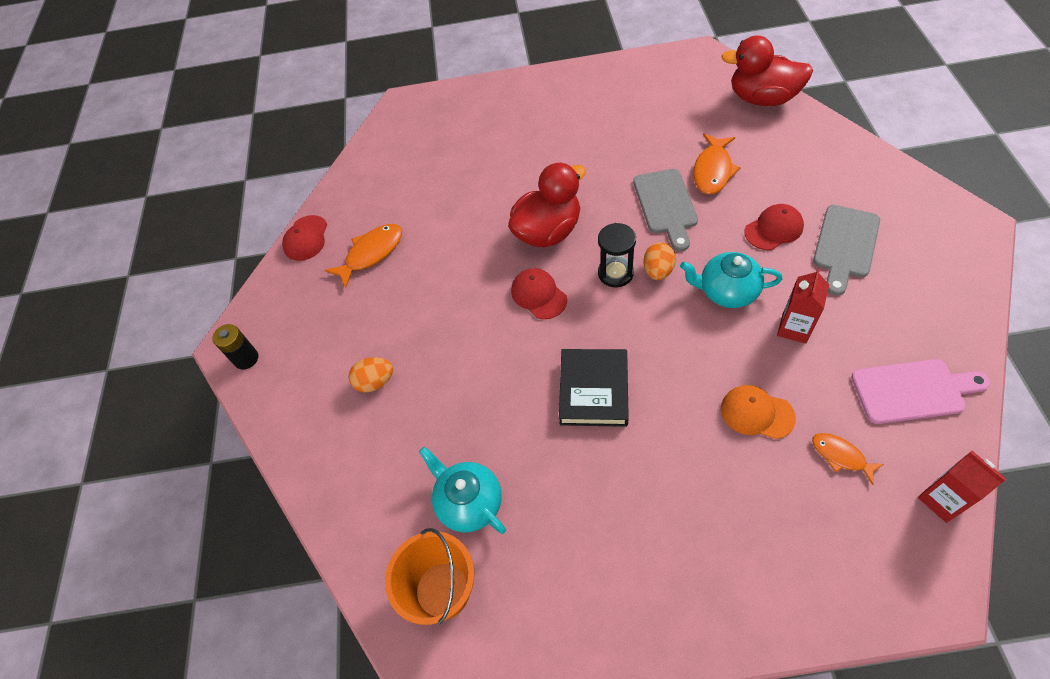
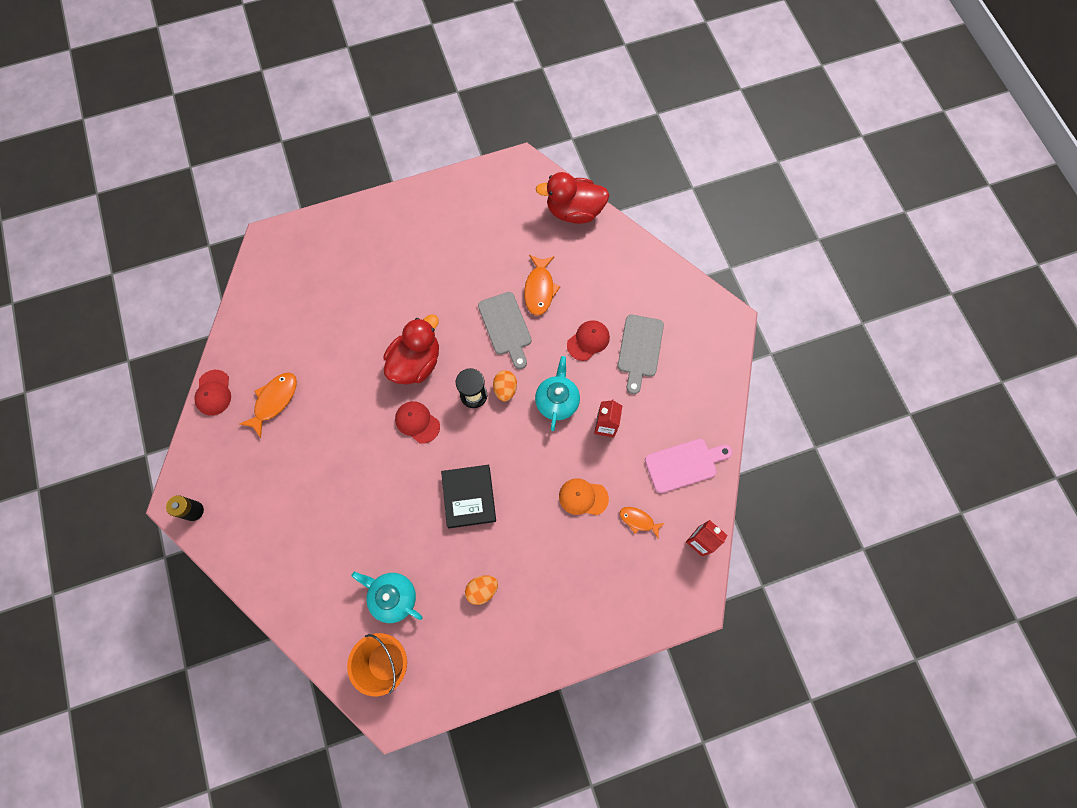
camera: 20 degrees left, 15 degrees up
orange egg [349,357,393,392] -> orange egg moved to [465,575,498,605]
turquoise teapot [680,252,783,308] -> turquoise teapot turned 105 degrees clockwise [535,356,580,431]

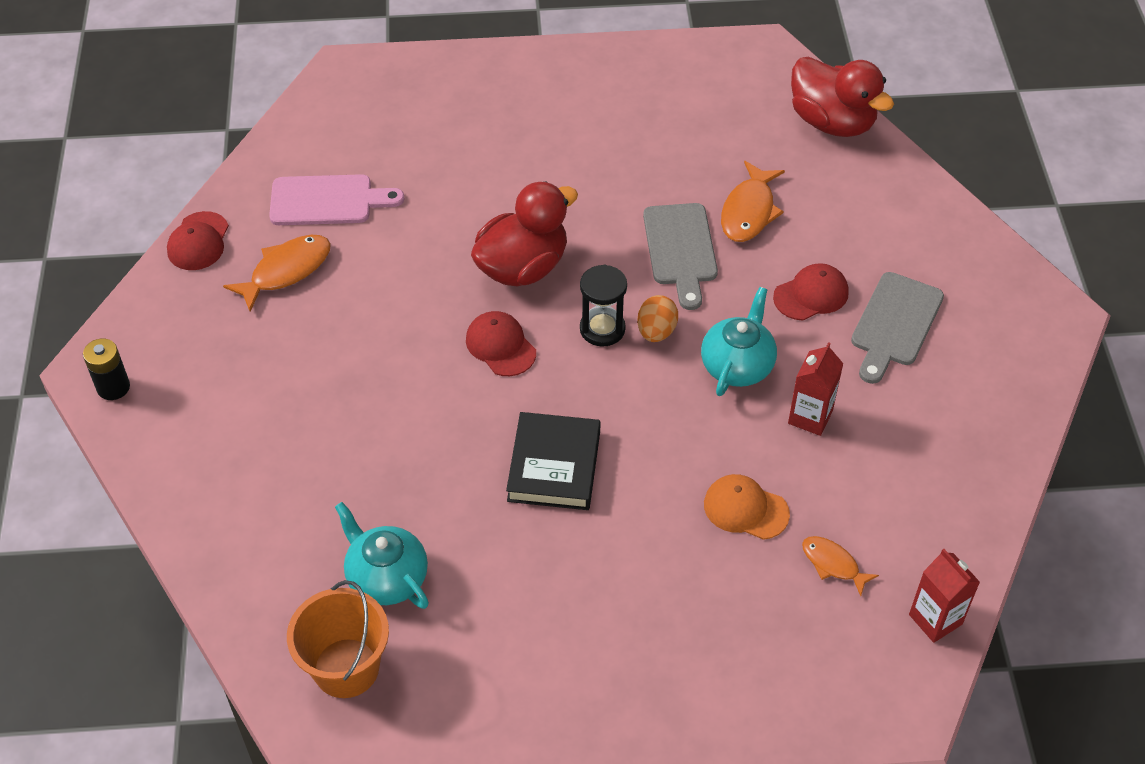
camera: 15 degrees right, 20 degrees down
orange egg [465,575,498,605] -> none
red duck [536,172,609,224] -> red duck turned 150 degrees counterclockwise [791,57,894,137]
pink cutting board [645,439,733,493] -> pink cutting board moved to [269,174,405,225]

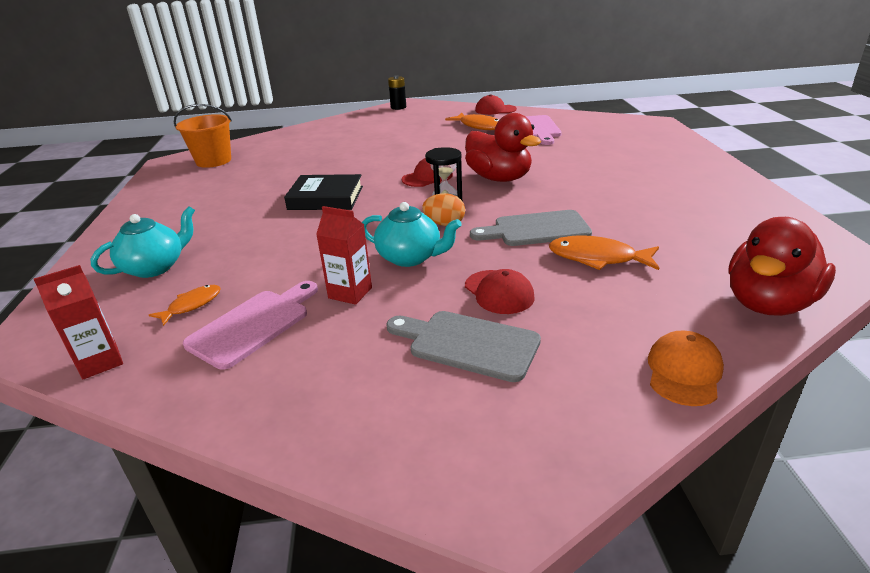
camera: 90 degrees right, 20 degrees down
turquoise teapot [335,502,429,609] -> turquoise teapot moved to [91,206,195,278]
orange cap [704,474,790,540] -> orange cap moved to [648,331,724,406]
none -> pink cutting board [183,281,318,370]

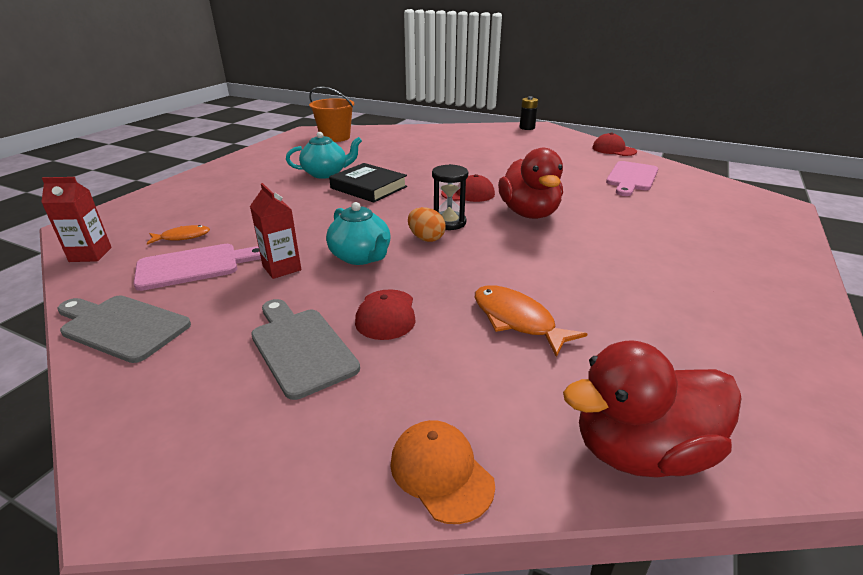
camera: 30 degrees right, 0 degrees up
turquoise teapot [91,206,195,278] -> turquoise teapot moved to [286,132,362,179]
orange fish [445,113,499,130] -> none
grey cutting board [470,210,592,246] -> grey cutting board moved to [58,295,191,363]
orange cap [648,331,724,406] -> orange cap turned 90 degrees counterclockwise [390,420,495,524]

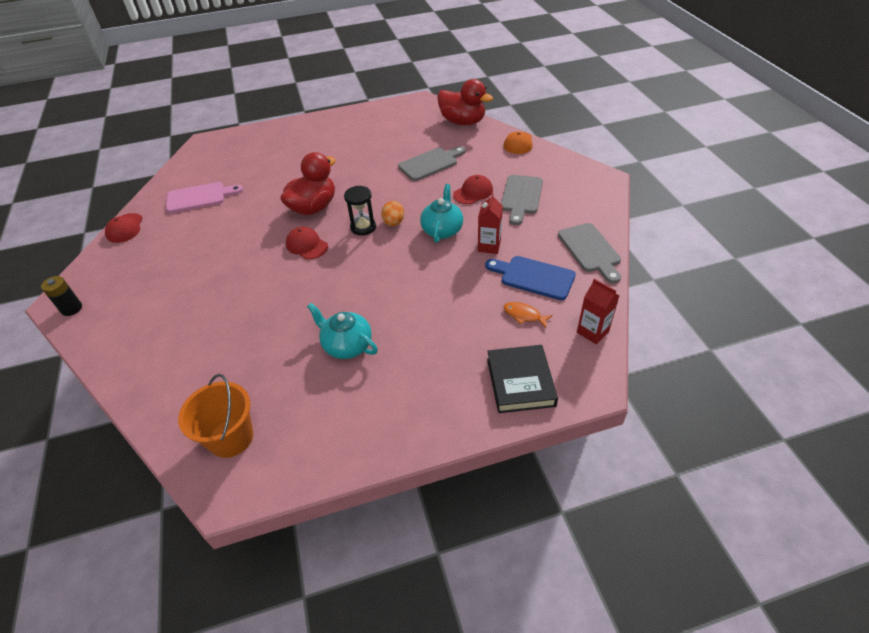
camera: 130 degrees left, 15 degrees up
pink cutting board [133,244,261,291] -> blue cutting board [485,256,576,300]
black book [329,163,407,203] -> black book moved to [487,345,558,413]
orange fish [475,285,587,357] -> grey cutting board [398,146,466,181]

